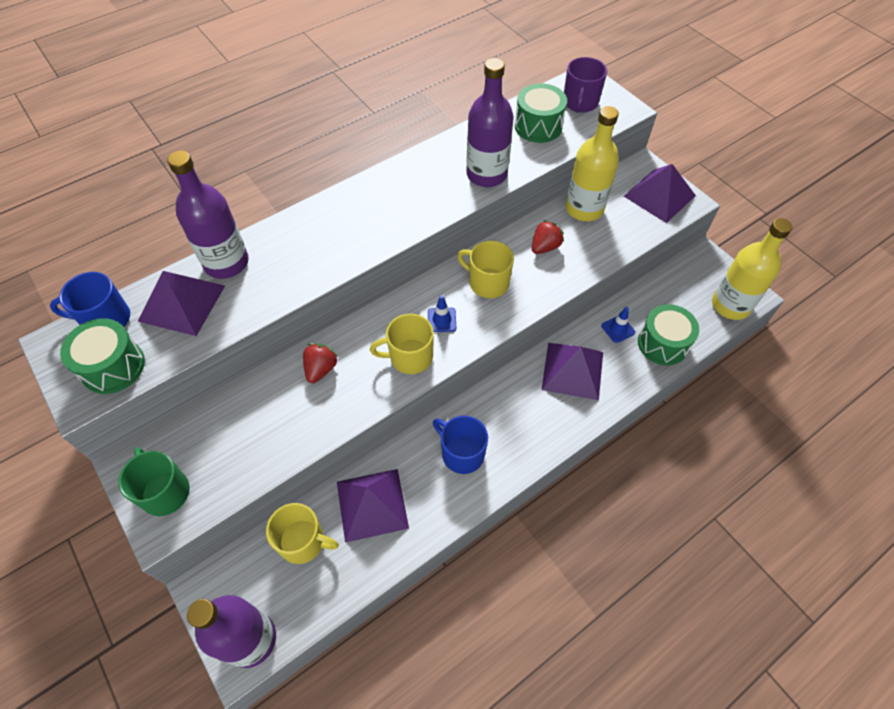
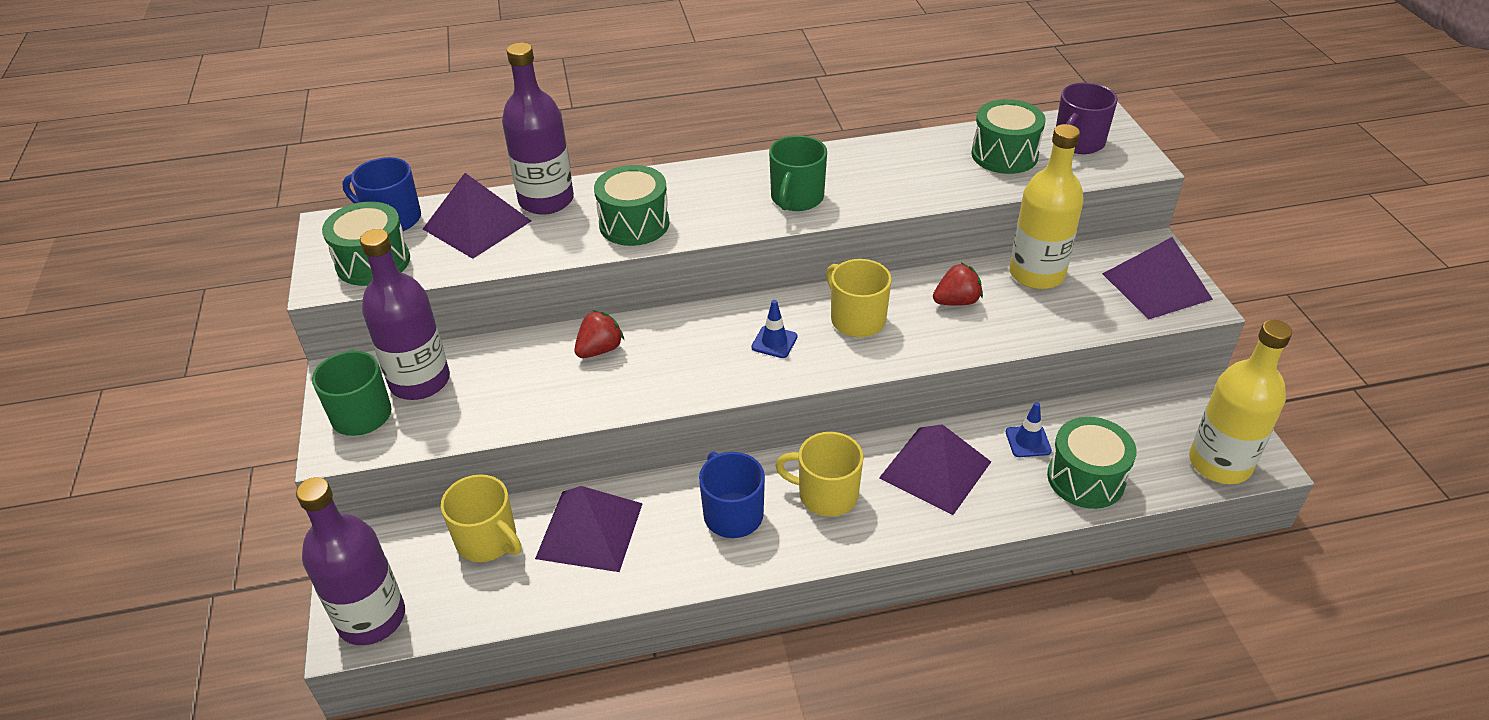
camera: 25 degrees right, 15 degrees down
yellow mug [370,314,434,374] -> yellow mug moved to [775,432,864,517]
purple bottle [466,58,514,187] -> purple bottle moved to [360,229,450,400]
none -> green drum [594,165,669,246]
none -> green mug [769,135,827,211]

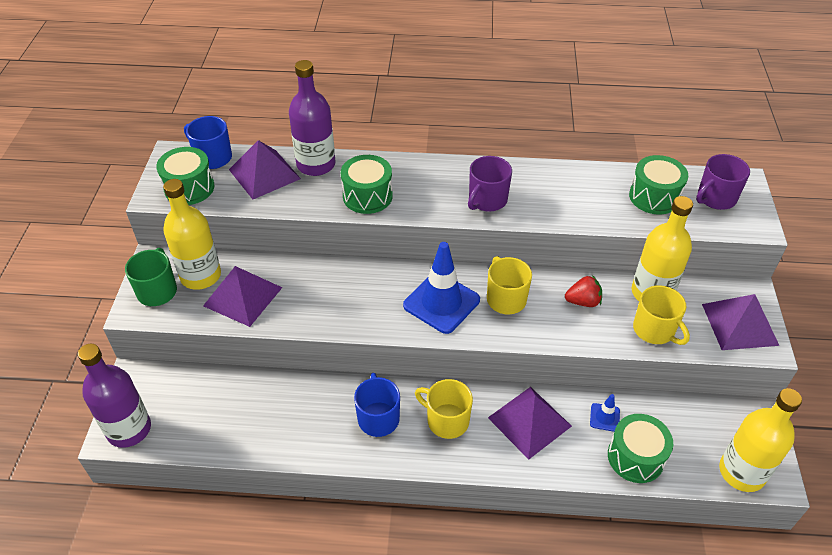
camera: 15 degrees right, 5 degrees up
purple bottle [360,229,450,400] -> yellow bottle [163,179,221,290]
yellow mug [441,474,522,562] -> yellow mug moved to [633,285,690,345]
purple pyramid [535,486,643,572] -> purple pyramid moved to [203,266,282,327]
red strawberry [574,310,624,358] -> none
blue traffic cone [751,300,798,358] -> blue traffic cone [403,242,480,334], size x2.19
green mug [769,135,827,211] -> purple mug [468,156,512,212]

